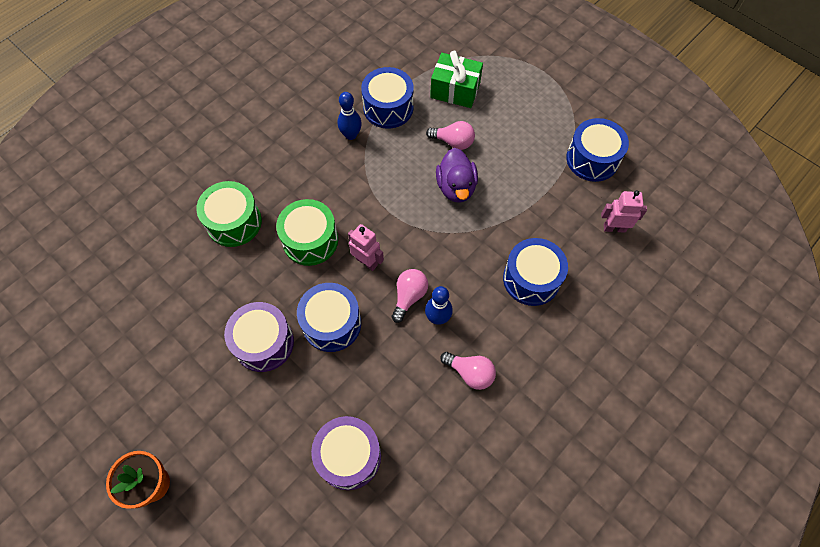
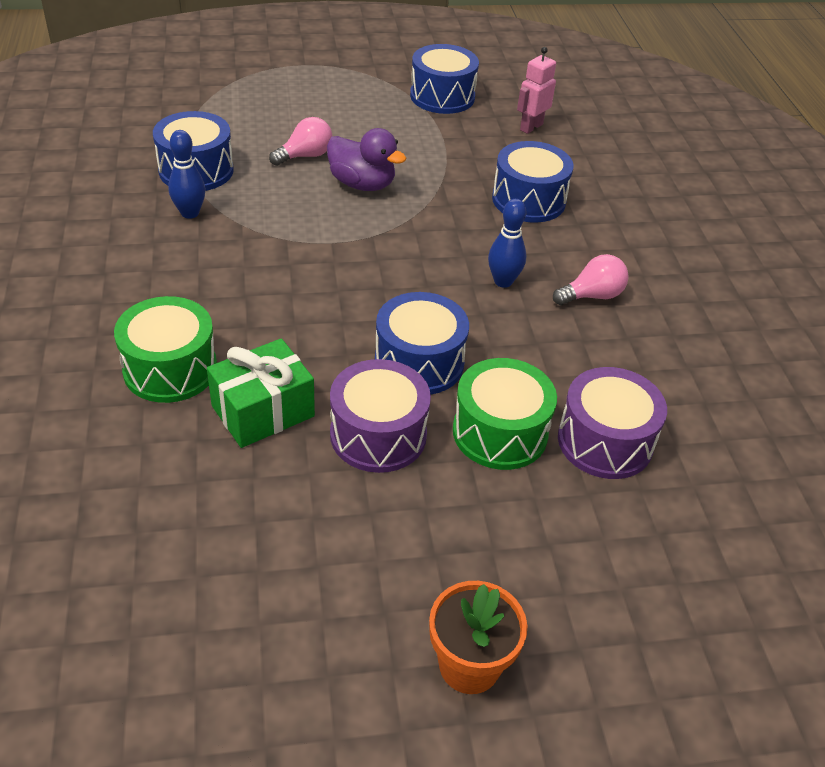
camera: 55 degrees left, 20 degrees down
green drum [276,199,338,266] -> green drum moved to [453,358,557,470]
pink robot [348,224,384,271] -> none
pink light bulb [392,269,428,323] -> none
green gift [430,51,483,108] -> green gift moved to [207,338,315,448]

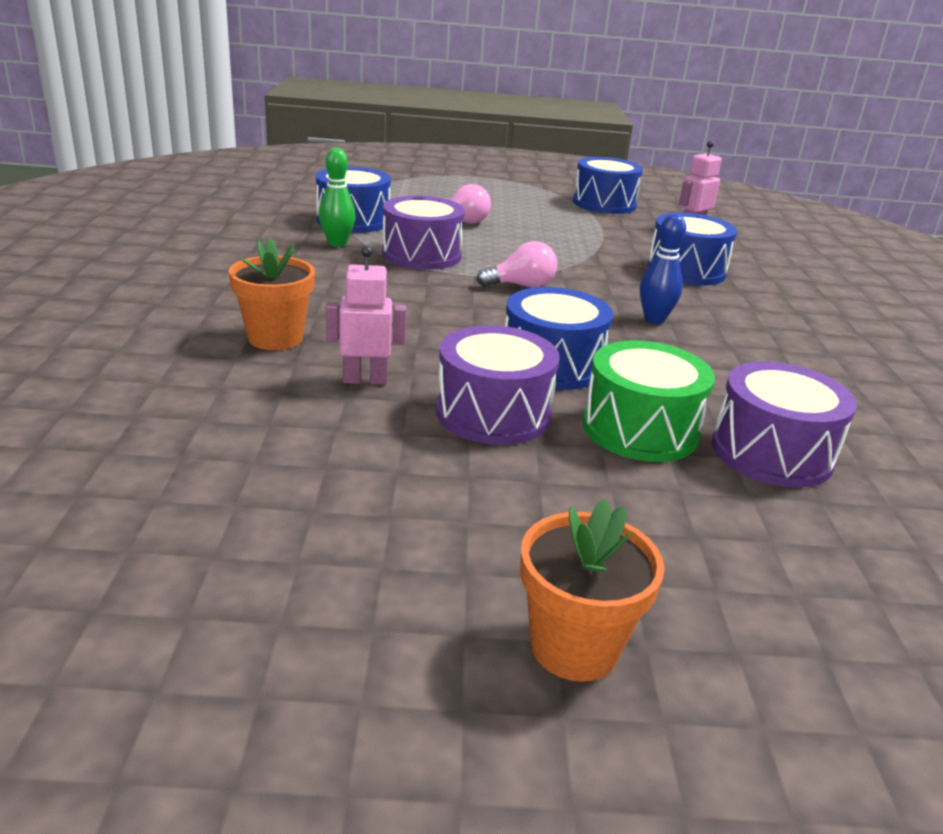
camera: 10 degrees right, 15 degrees down
green drum [114,296,217,403] -> orange flower pot [229,237,315,350]
blue bowling pin [168,130,205,219] -> green bowling pin [319,148,356,247]
green gift [207,338,315,448] -> pink robot [326,246,406,385]
purple duck [327,128,406,191] -> none
pink light bulb [553,254,629,306] -> pink light bulb moved to [476,241,557,288]
none -> purple drum [382,196,465,270]

